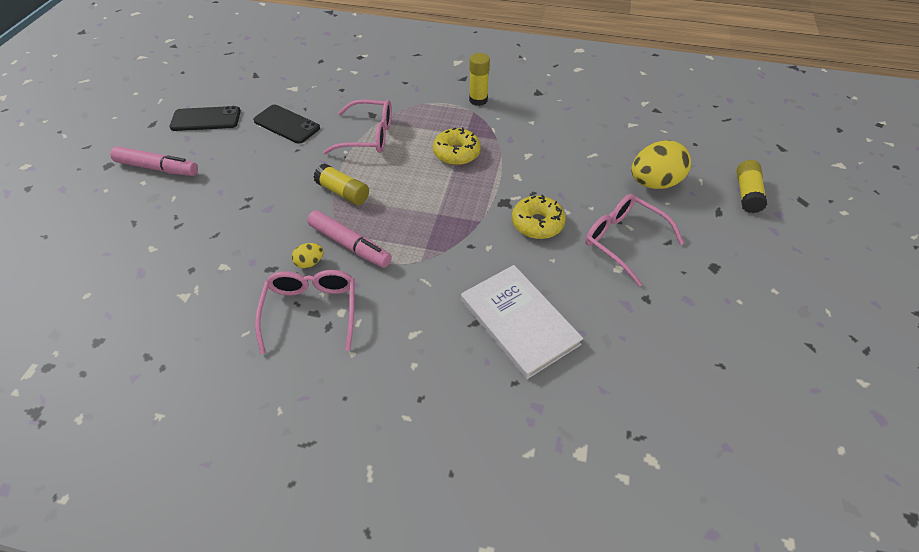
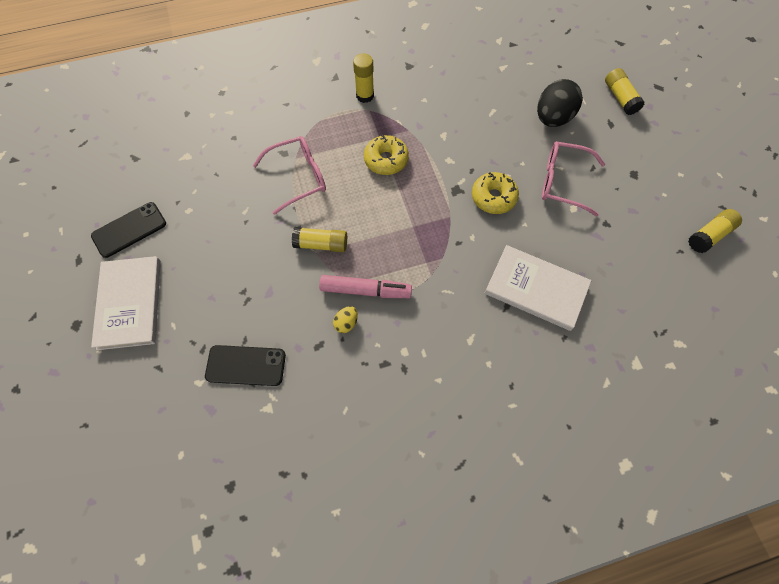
camera: 30 degrees left, 15 degrees up
pink marker [110,146,198,176] -> white book [91,256,161,350]
black phone [253,105,320,144] -> black phone moved to [205,345,286,386]
pink glasses [255,270,354,354] -> none
yellow egg [631,140,691,189] -> black egg [537,79,583,127]
none -> yellow glue stick [688,209,742,253]

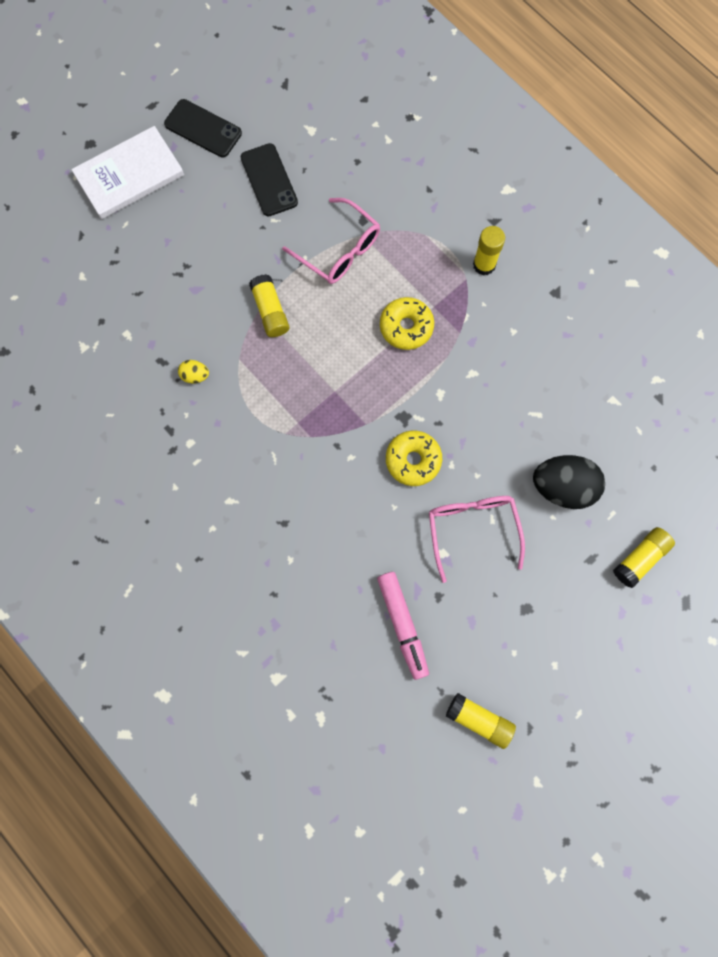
camera: 65 degrees right, 10 degrees up
black phone [205,345,286,386] -> black phone moved to [240,143,298,216]
pink marker [319,275,412,298] -> pink marker moved to [377,572,429,680]
white book [485,245,591,331] -> none

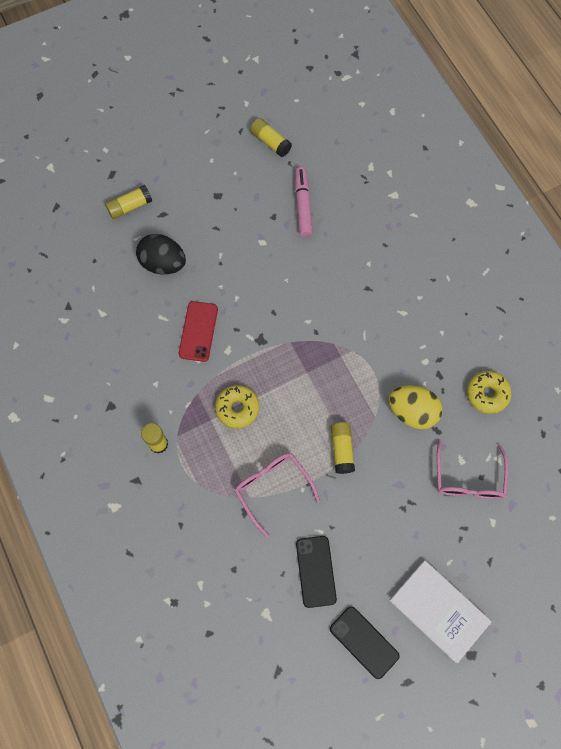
camera: 165 degrees left, 5 degrees down
white book [71,126,184,219] -> white book turned 60 degrees clockwise [389,561,491,663]
yellow egg [178,360,209,383] -> yellow egg [388,385,442,429], size x2.18
yellow donut [386,430,442,486] -> yellow donut moved to [467,371,512,414]
pink glasses [429,496,525,583] -> pink glasses moved to [437,439,508,499]
none -> red phone [179,301,218,362]

